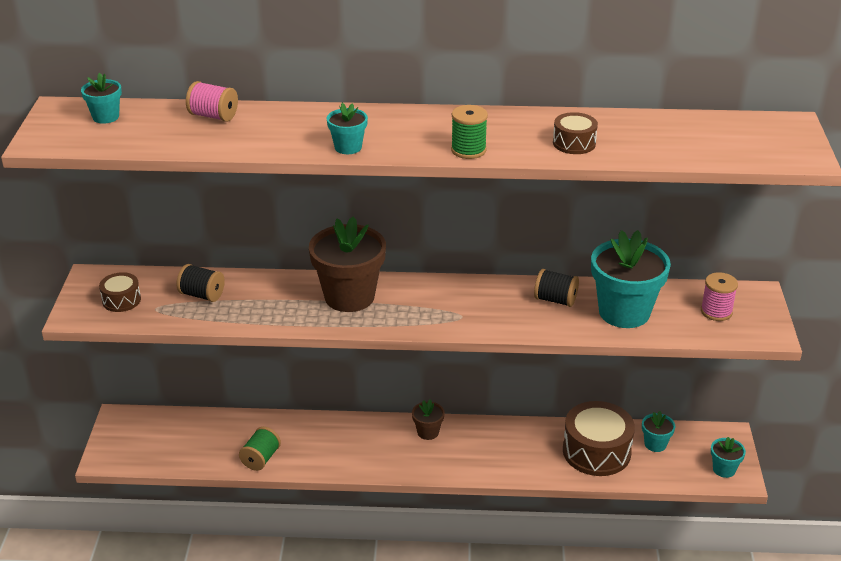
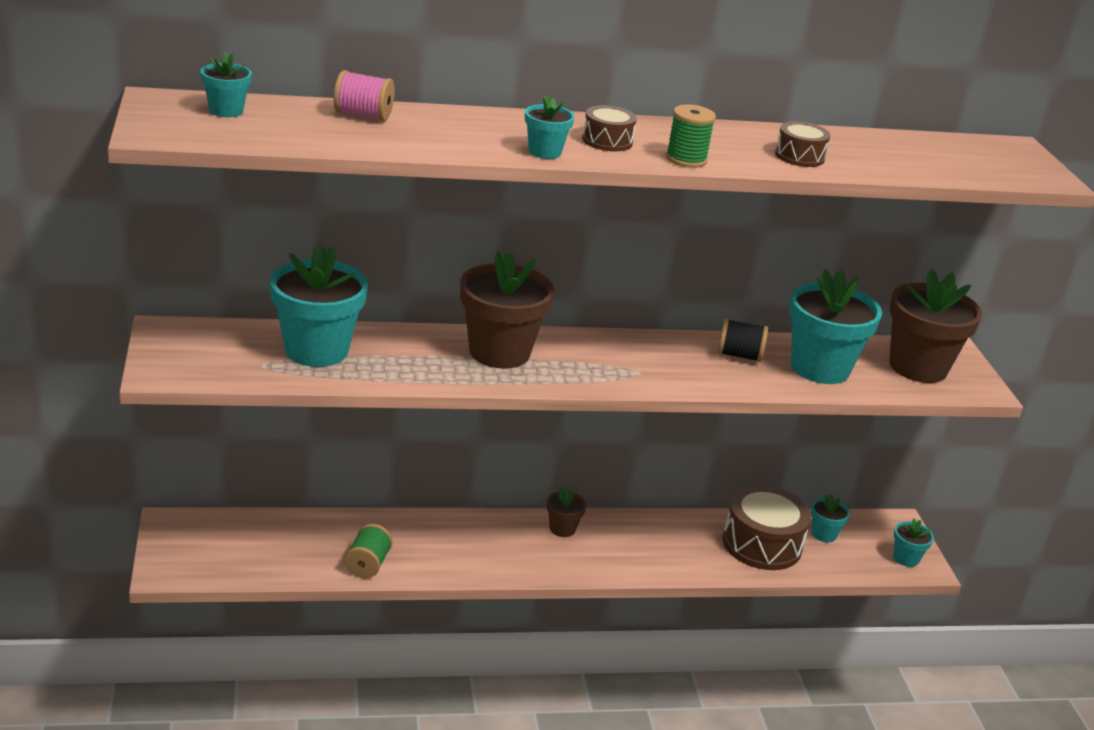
camera: 15 degrees left, 5 degrees down
brown drum [99,272,141,312] -> brown drum moved to [582,105,637,151]
black spool [177,264,225,302] -> turquoise flower pot [270,243,368,367]
pink spool [701,272,738,321] -> brown flower pot [889,269,982,383]

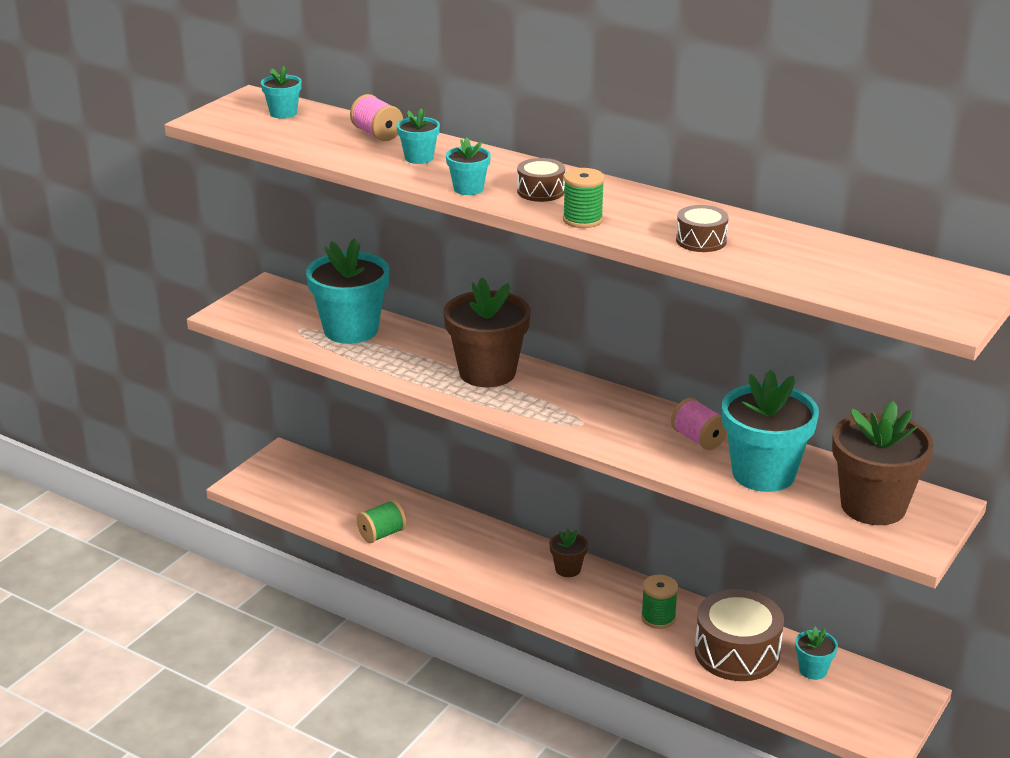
camera: 45 degrees right, 0 degrees up
black spool [718,318,768,362] -> pink spool [671,398,727,450]
turquoise flower pot [894,519,934,567] -> turquoise flower pot moved to [397,108,440,164]
none -> green spool [641,575,678,629]

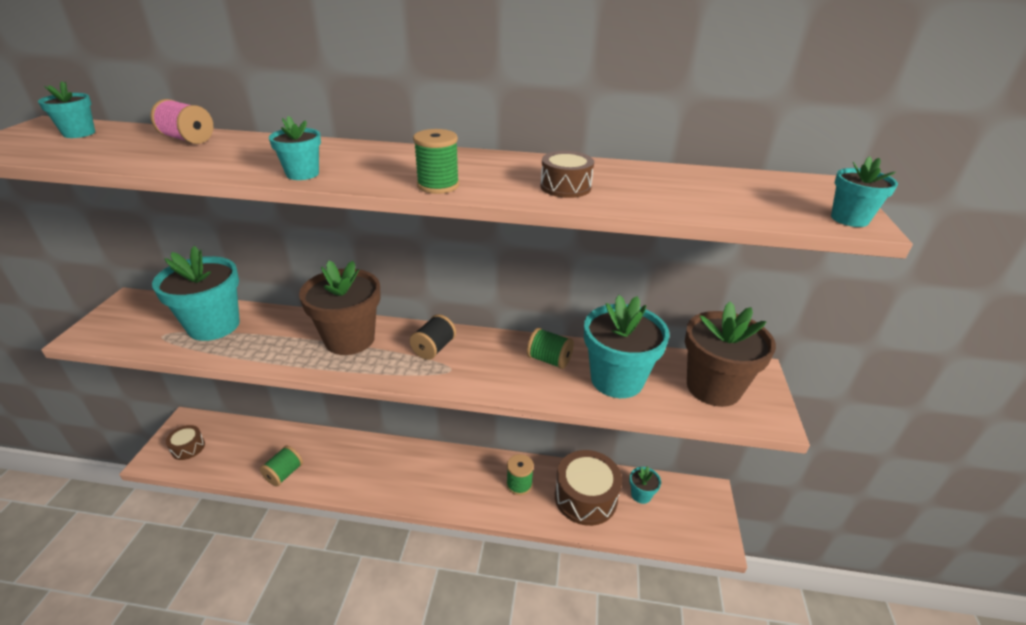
camera: 25 degrees left, 5 degrees up
turquoise flower pot [397,108,440,164] -> turquoise flower pot moved to [831,156,898,227]
brown drum [517,158,565,202] -> brown drum moved to [166,425,205,460]
brown flower pot [549,528,588,577] -> none
pink spool [671,398,727,450] -> green spool [527,328,574,369]
none -> black spool [409,314,456,360]

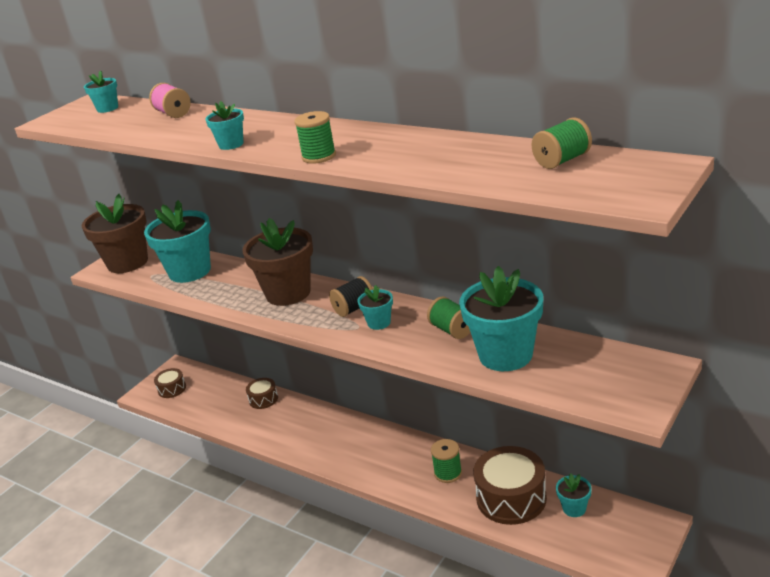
camera: 30 degrees right, 5 degrees down
green spool [260,446,303,487] -> green spool moved to [532,117,592,169]
brown drum [540,151,594,198] -> brown drum moved to [246,378,278,409]
brown flower pot [685,302,776,407] -> brown flower pot moved to [82,194,148,273]
turquoise flower pot [831,156,898,227] -> turquoise flower pot moved to [357,285,393,330]

